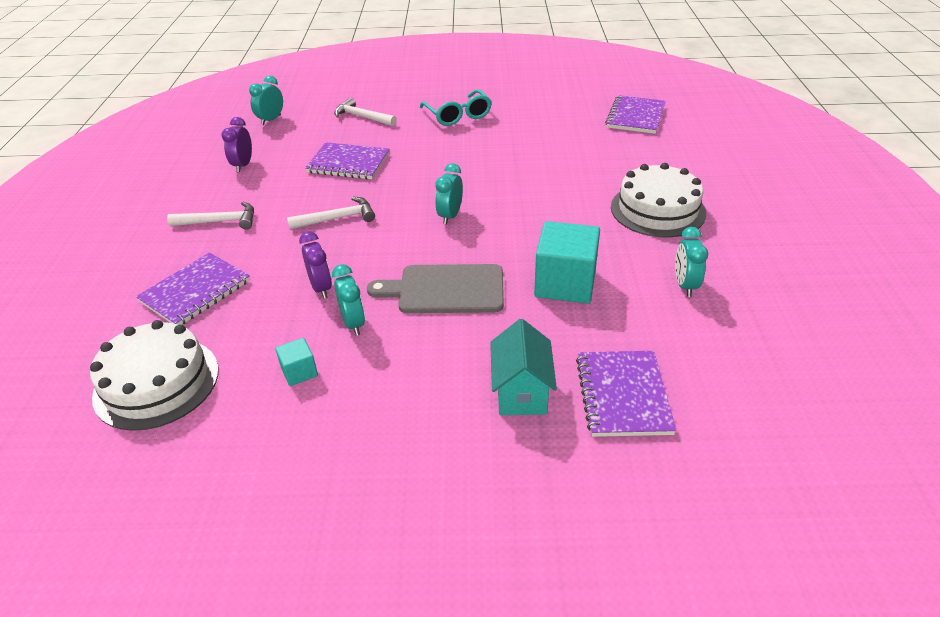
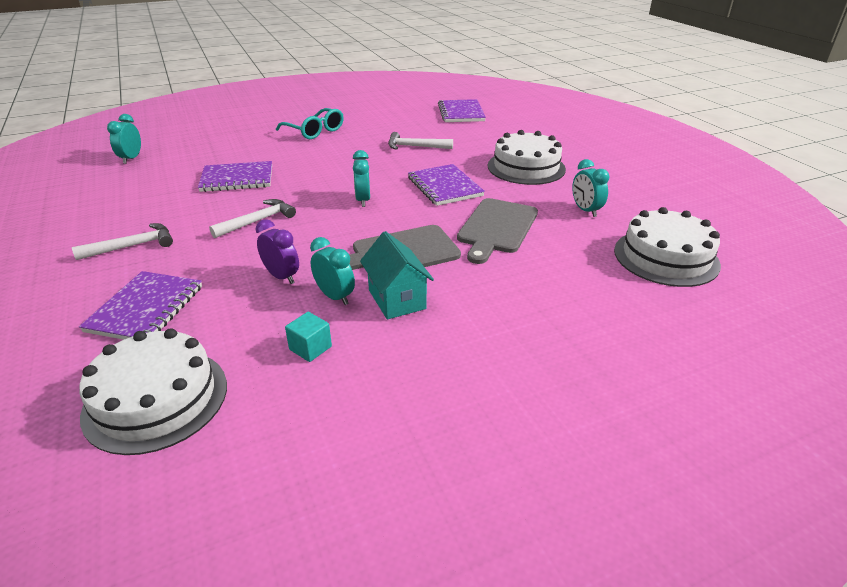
camera: 25 degrees left, 5 degrees down
purple clock [222,117,252,172] -> none
white hammer [334,98,397,126] -> white hammer moved to [388,132,453,150]
turquoise house [490,319,557,415] -> turquoise house moved to [360,231,434,319]
turquoise cube [534,221,600,304] -> grey cutting board [457,198,538,264]
purple notebook [576,351,677,437] -> purple notebook moved to [408,164,485,206]
none -> white cake [614,207,721,287]

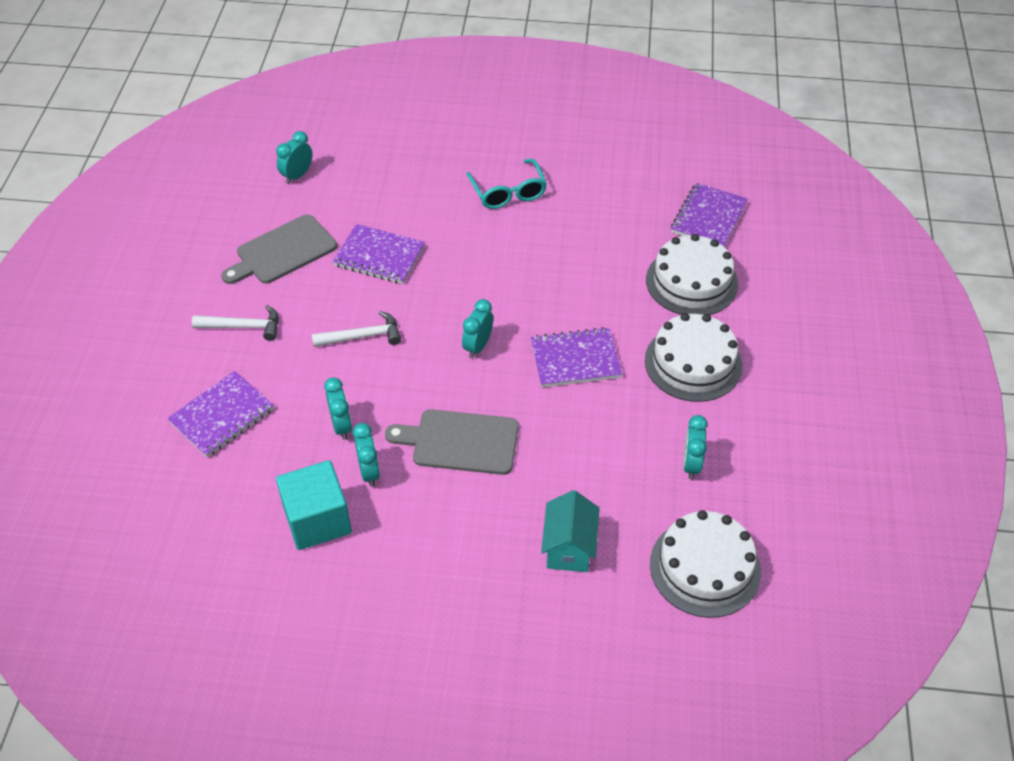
camera: 30 degrees right, 15 degrees up
white cake [79,328,227,455] -> white cake moved to [646,234,738,315]
purple clock [256,219,299,284] -> turquoise clock [324,377,352,440]
turquoise cube [285,312,332,362] -> turquoise cube [276,460,352,550], size x2.09
turquoise house [360,231,434,319] -> turquoise house moved to [541,490,600,572]
white hammer [388,132,453,150] -> none
purple notebook [408,164,485,206] -> purple notebook turned 75 degrees clockwise [531,327,622,387]
grey cutting board [457,198,538,264] -> grey cutting board moved to [221,214,337,284]

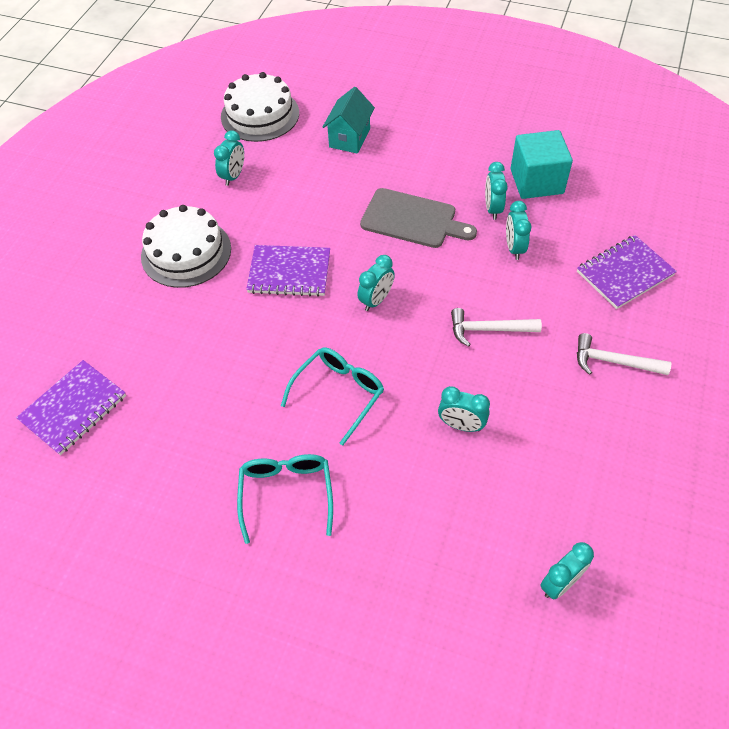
camera: 165 degrees left, 5 degrees up
grey cutting board [221,214,337,284] -> none
purple notebook [332,224,425,284] -> turquoise clock [438,386,490,432]
white cake [646,234,738,315] -> none
none -> turquoise glasses [281,347,384,445]

